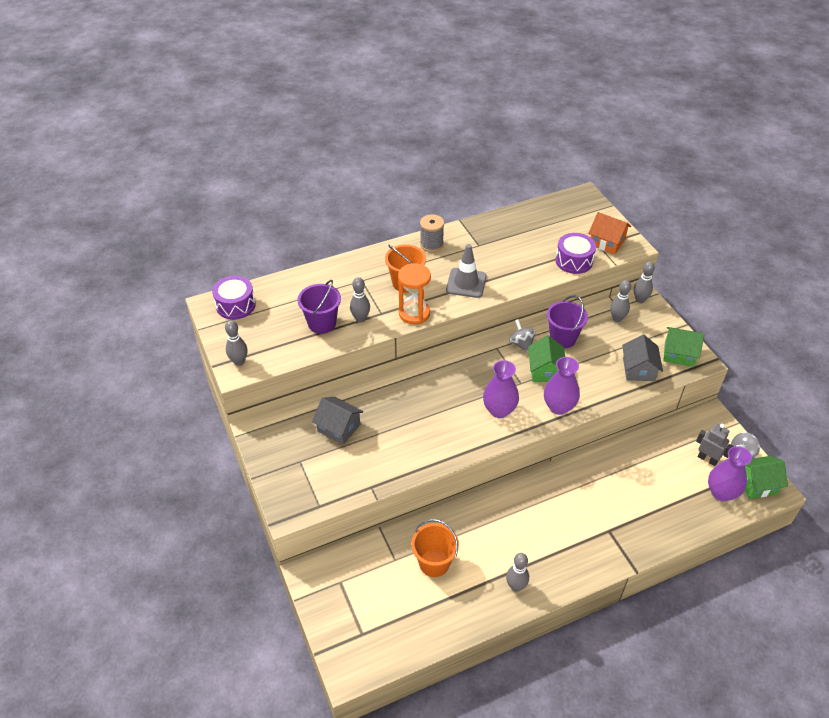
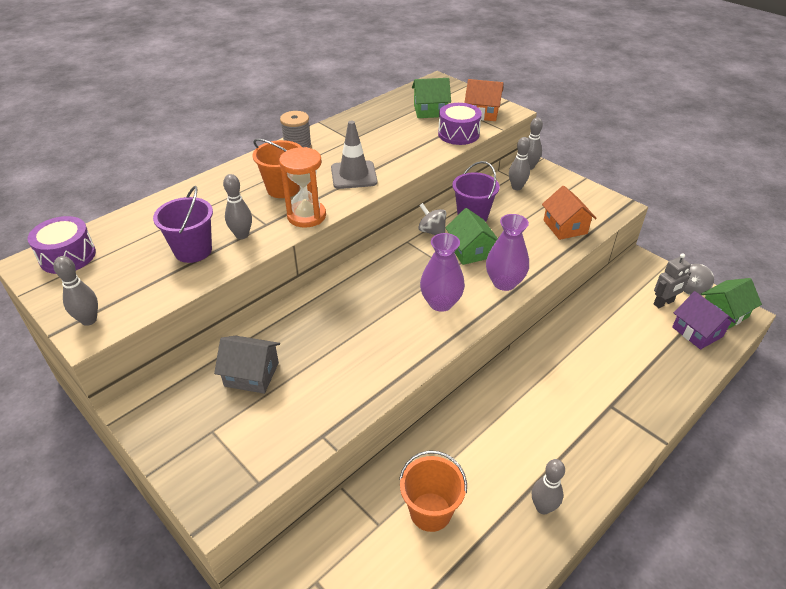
camera: 20 degrees left, 5 degrees down
grey house [622,335,663,381] -> orange house [542,186,597,240]
green house [663,327,704,367] -> green house moved to [412,78,451,118]
grey robot [696,424,734,466] -> grey robot turned 135 degrees clockwise [654,253,691,308]
purple vase [708,446,752,502] -> purple house [672,291,736,349]

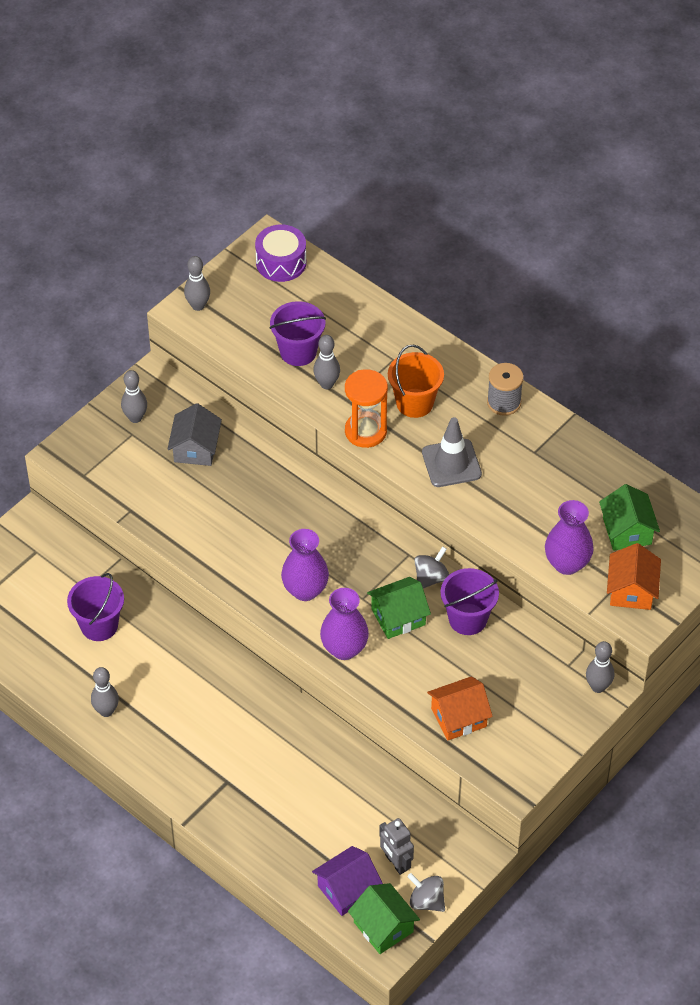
camera: 85 degrees right, 10 degrees up
orange bucket [399,450,467,532] -> purple bucket [67,573,124,641]
purple drum [438,103,482,145] -> purple vase [545,500,594,575]
grey bowling pin [509,137,530,190] -> grey bowling pin moved to [121,370,147,423]

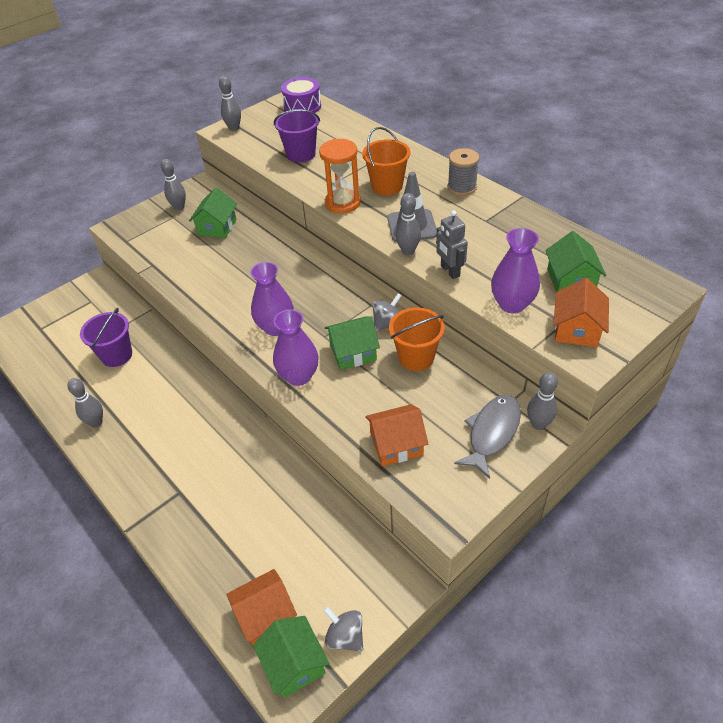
camera: 10 degrees right, 5 degrees down
grey house [167,403,222,466] -> green house [189,188,237,238]
purple house [312,846,383,916] -> orange house [227,569,297,645]
grey bowling pin [313,335,340,389] -> grey bowling pin moved to [396,193,421,255]
grey robot [379,818,414,875] -> grey robot moved to [436,210,468,279]
purple bucket [441,568,499,635] -> orange bucket [389,308,445,371]
none -> grey fish [454,395,521,479]

